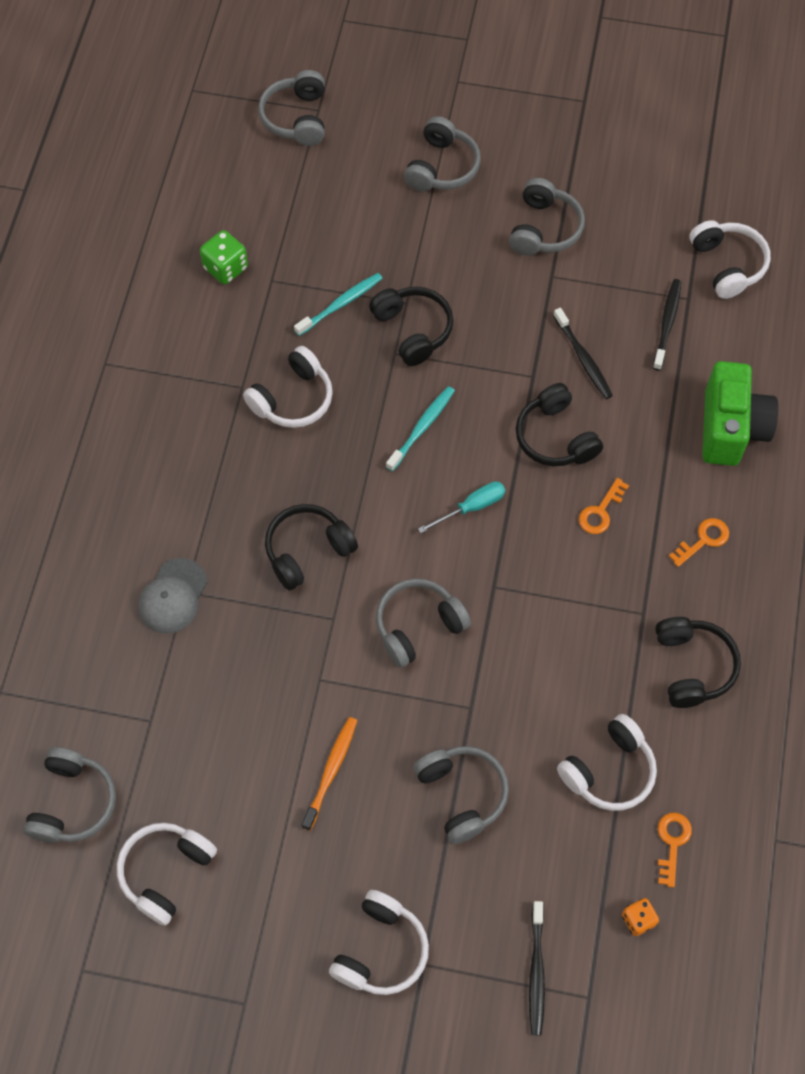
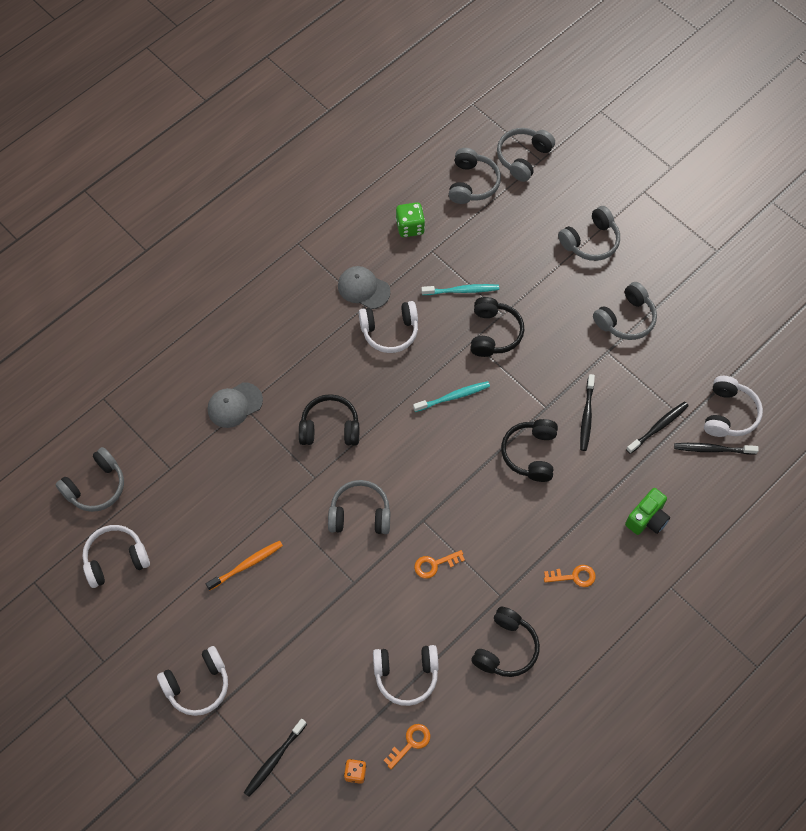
camera: 35 degrees right, 0 degrees up
grey headphones [413,746,509,844] -> grey headphones moved to [448,148,501,204]
turquoise screwdriver [418,481,505,533] -> none
orange key [579,478,629,534] -> orange key moved to [414,550,465,579]
green camera [702,361,778,466] -> green camera [625,488,670,535], size x0.64
none -> grey cap [338,266,391,309]
none -> black toothbrush [674,443,759,455]

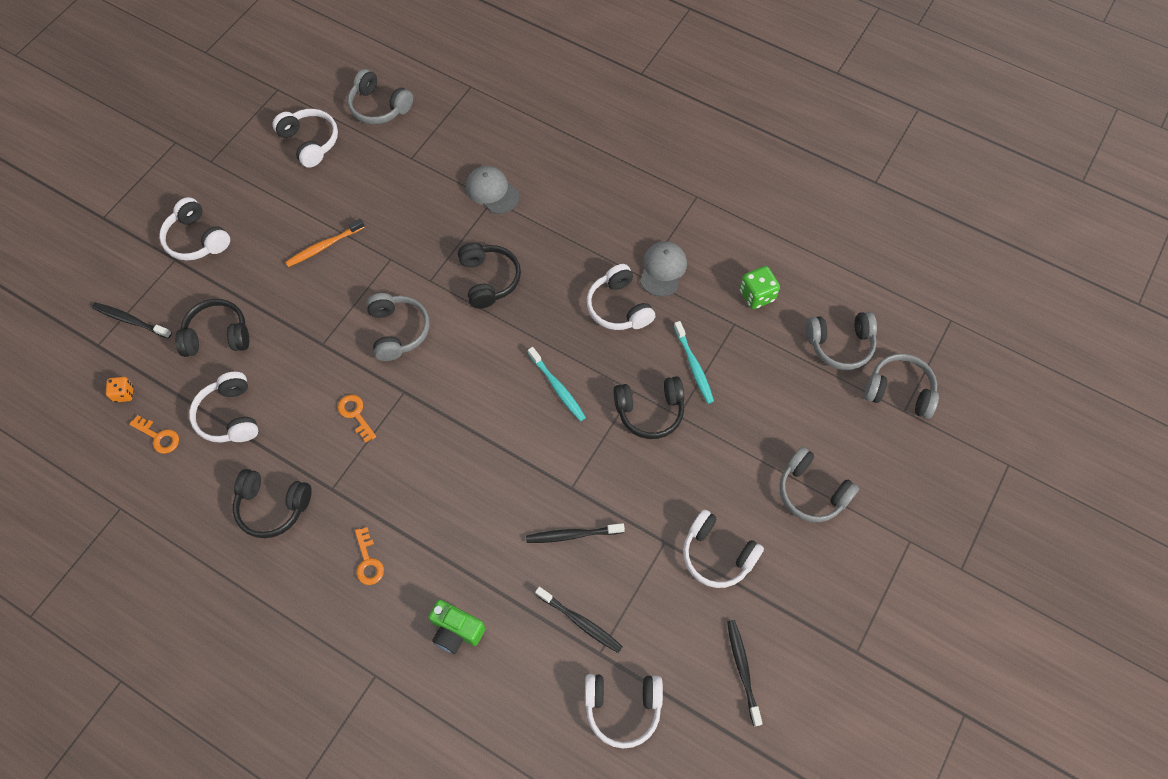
camera: 75 degrees right, 0 degrees up
orange toothbrush [206,541,283,590] -> orange toothbrush turned 105 degrees clockwise [285,219,365,267]
black headphones [501,419,558,482] -> black headphones moved to [175,299,249,357]
grey headphones [593,282,657,340] -> white headphones [683,509,764,588]
black toothbrush [674,443,759,455] -> black toothbrush moved to [727,620,763,726]

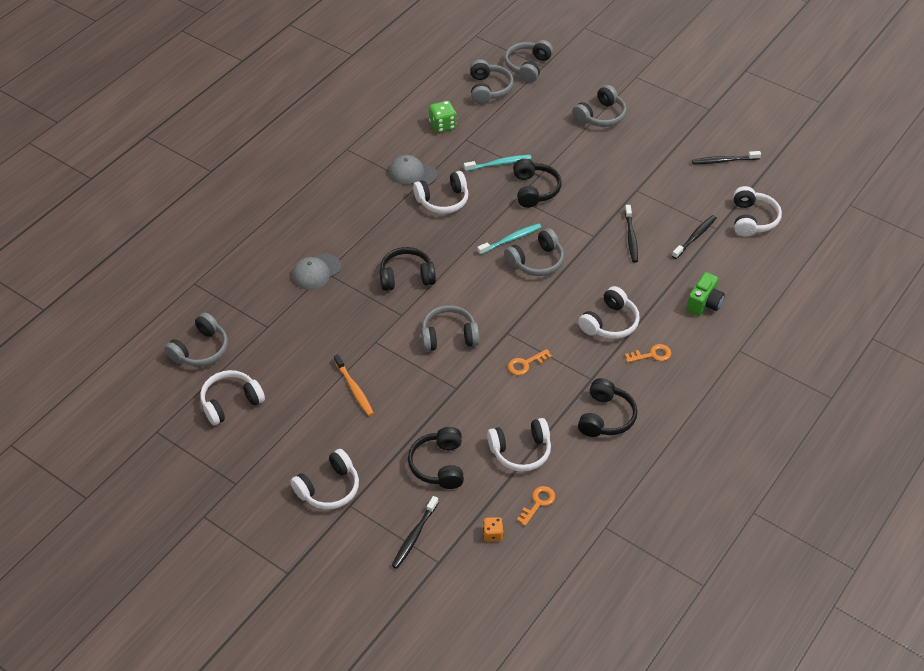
camera: 85 degrees left, 15 degrees down
white headphones [683,509,764,588] -> white headphones moved to [578,286,640,339]
none -> grey headphones [504,228,564,276]

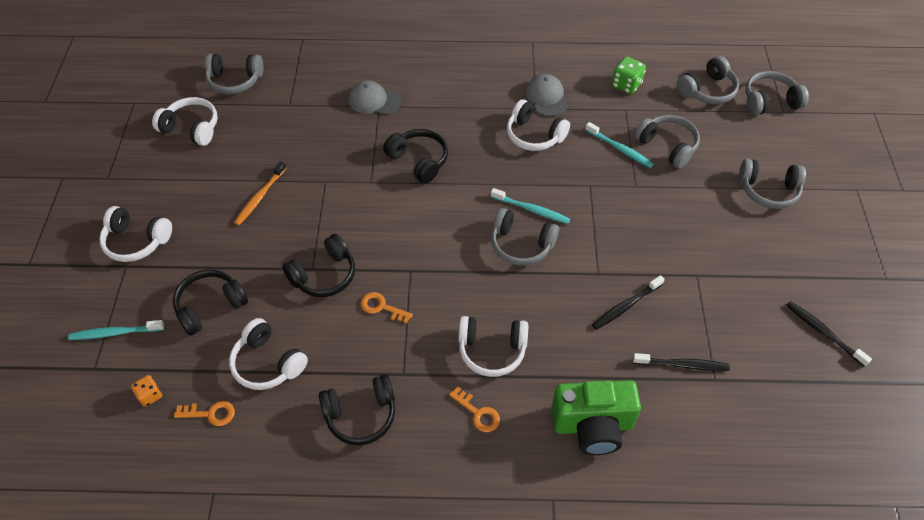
camera: 55 degrees right, 5 degrees up
black toothbrush [392,496,439,569] -> turquoise toothbrush [68,320,165,340]
grey headphones [421,305,480,351] -> grey headphones moved to [634,115,700,168]
black headphones [513,159,562,208] -> black headphones moved to [282,234,355,297]
green camera [686,272,725,316] -> green camera [551,380,641,455], size x1.57
white headphones [733,186,782,237] -> none

